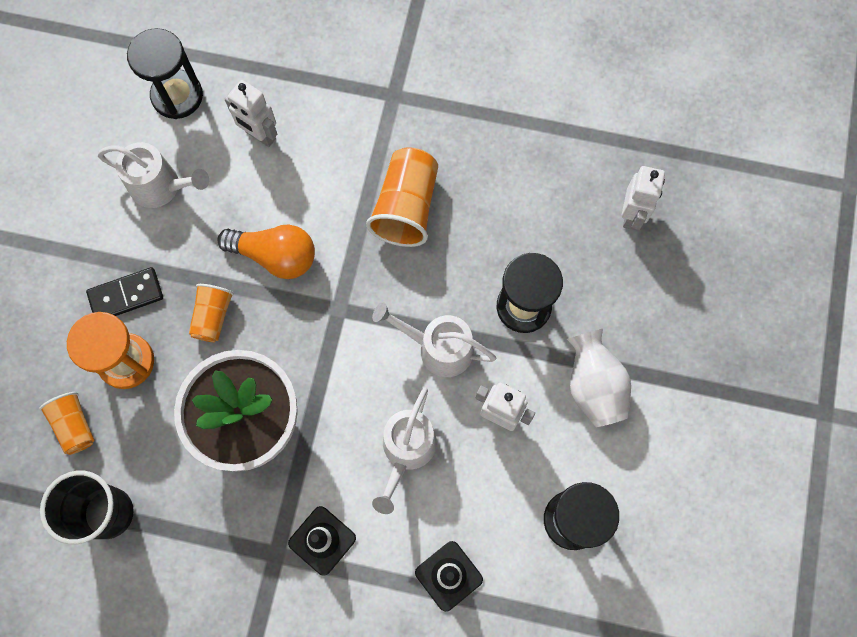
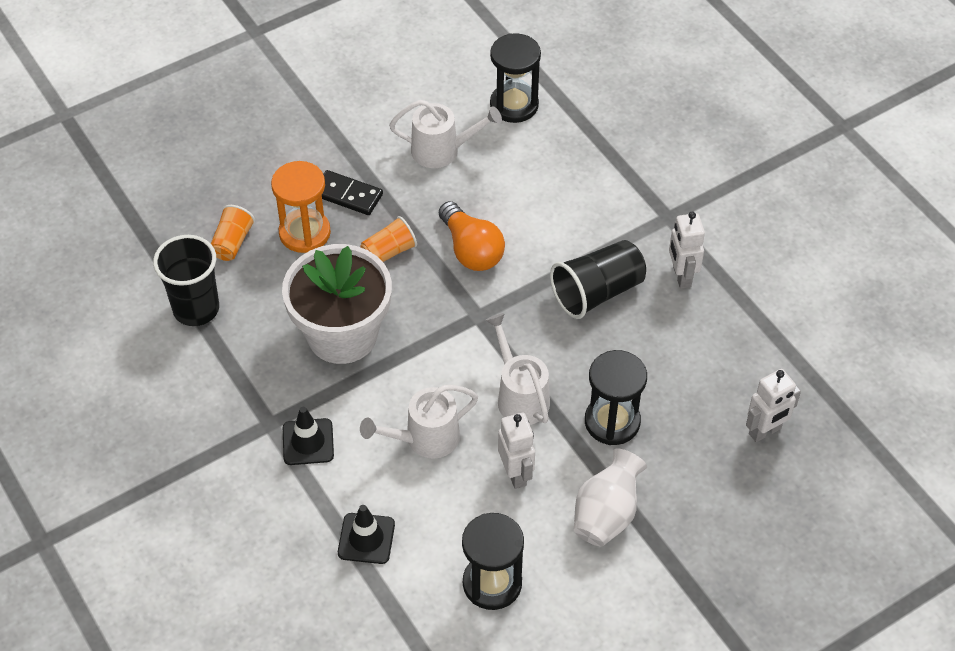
camera: 45 degrees right, 20 degrees down
white watering can [98,142,209,208] -> white watering can turned 60 degrees counterclockwise [389,100,502,168]
white robot [225,80,277,147] -> white robot moved to [669,212,705,289]
orange cup [366,147,438,247] -> black cup [550,240,646,319]

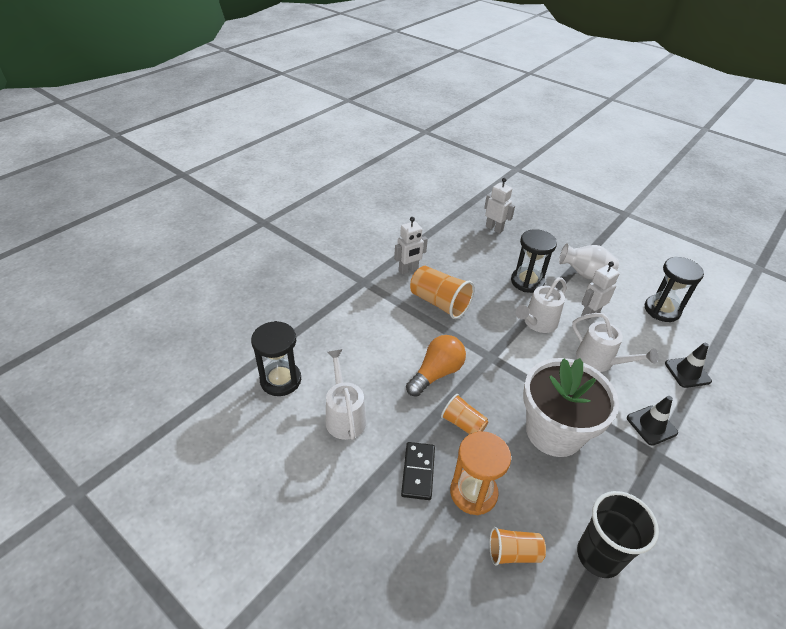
camera: 110 degrees left, 10 degrees down
black cup [550,240,646,319] -> orange cup [410,266,475,319]

